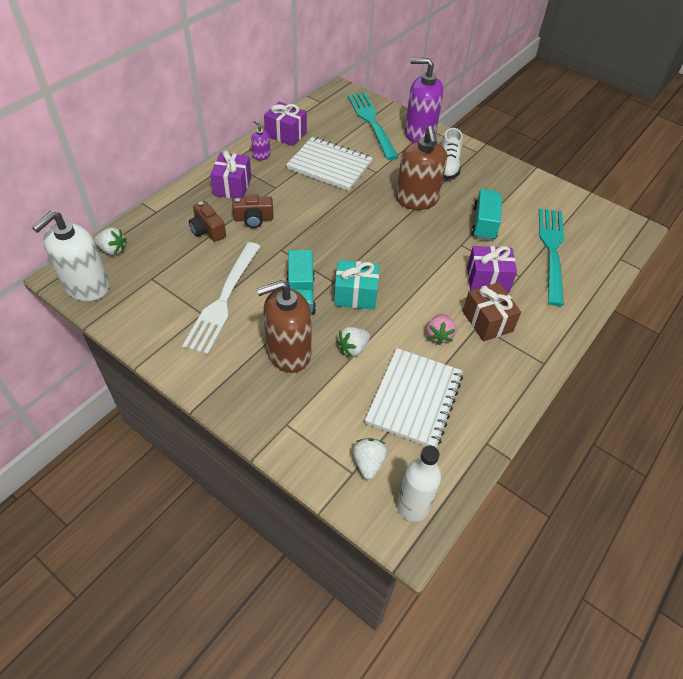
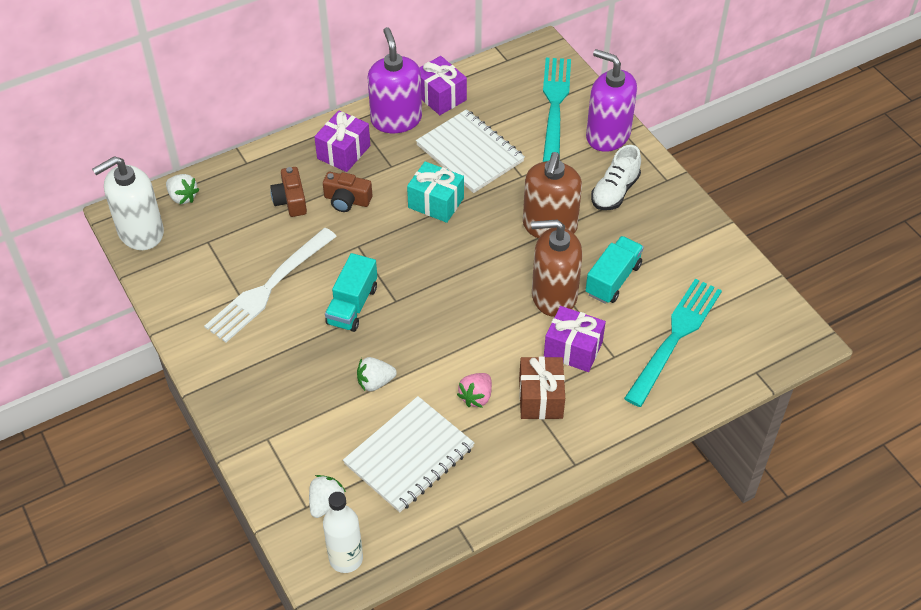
camera: 25 degrees right, 0 degrees up
purple soap dispenser [251,120,270,160] -> purple soap dispenser [367,27,422,133], size x2.24
brown soap dispenser [257,280,312,373] -> brown soap dispenser moved to [531,220,583,317]
turquoise gift [334,260,379,310] -> turquoise gift moved to [407,161,464,223]

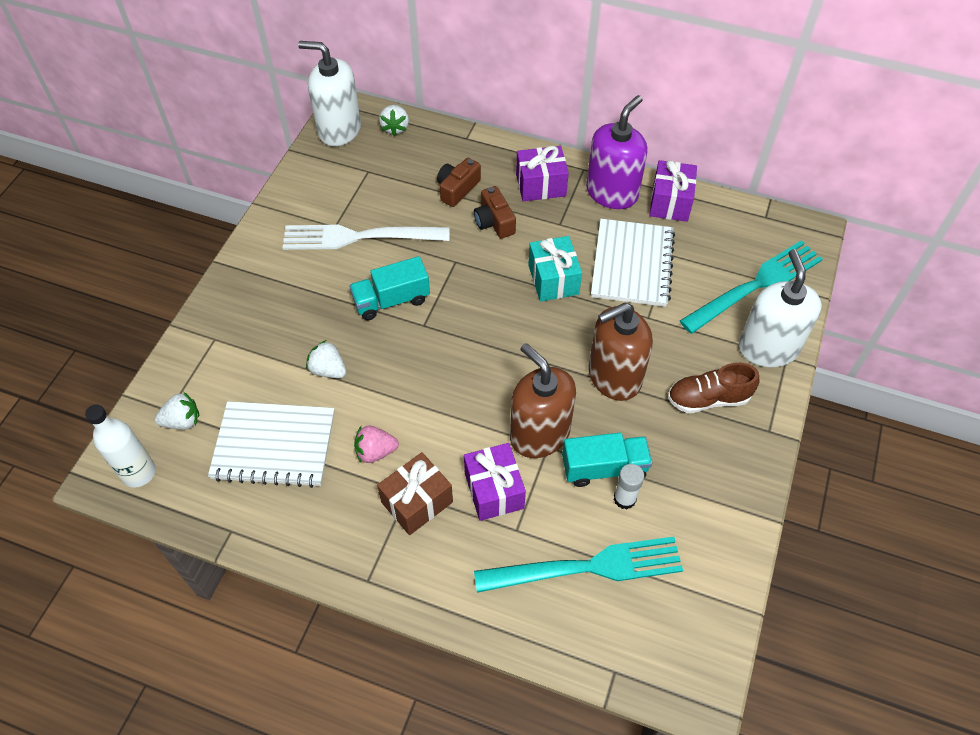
camera: 50 degrees right, 5 degrees up
purple soap dispenser [586,49,637,152] -> white soap dispenser [739,249,822,367]
white shoe [591,145,641,210] -> brown shoe [668,363,760,413]
none -> white glue stick [614,464,644,509]

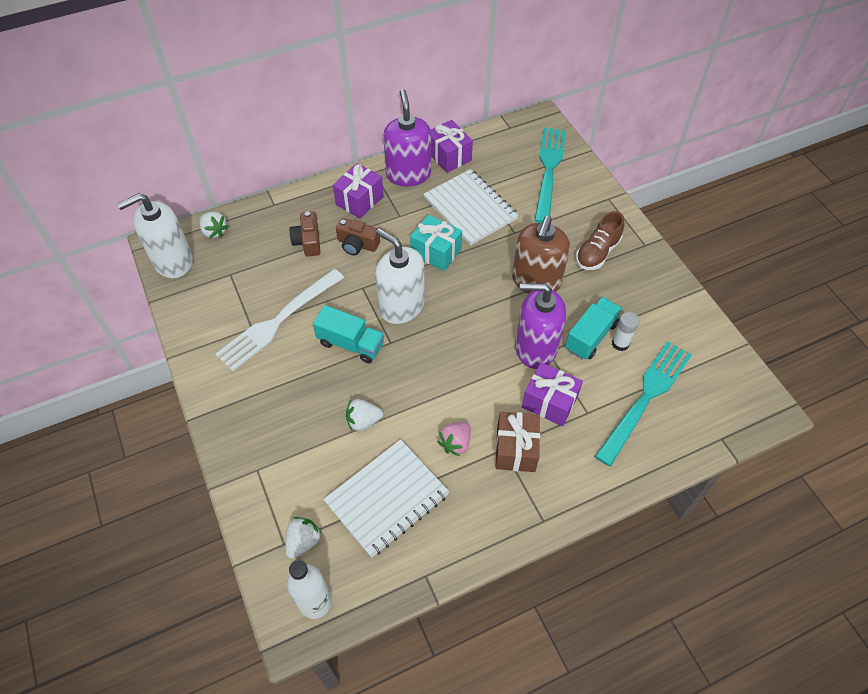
camera: 45 degrees left, 0 degrees up
turquoise truck [349,256,430,320] -> turquoise truck turned 90 degrees counterclockwise [313,305,384,363]
brown soap dispenser [510,343,576,458] -> purple soap dispenser [515,283,566,369]
white soap dispenser [739,249,822,367] -> white soap dispenser moved to [375,228,425,324]

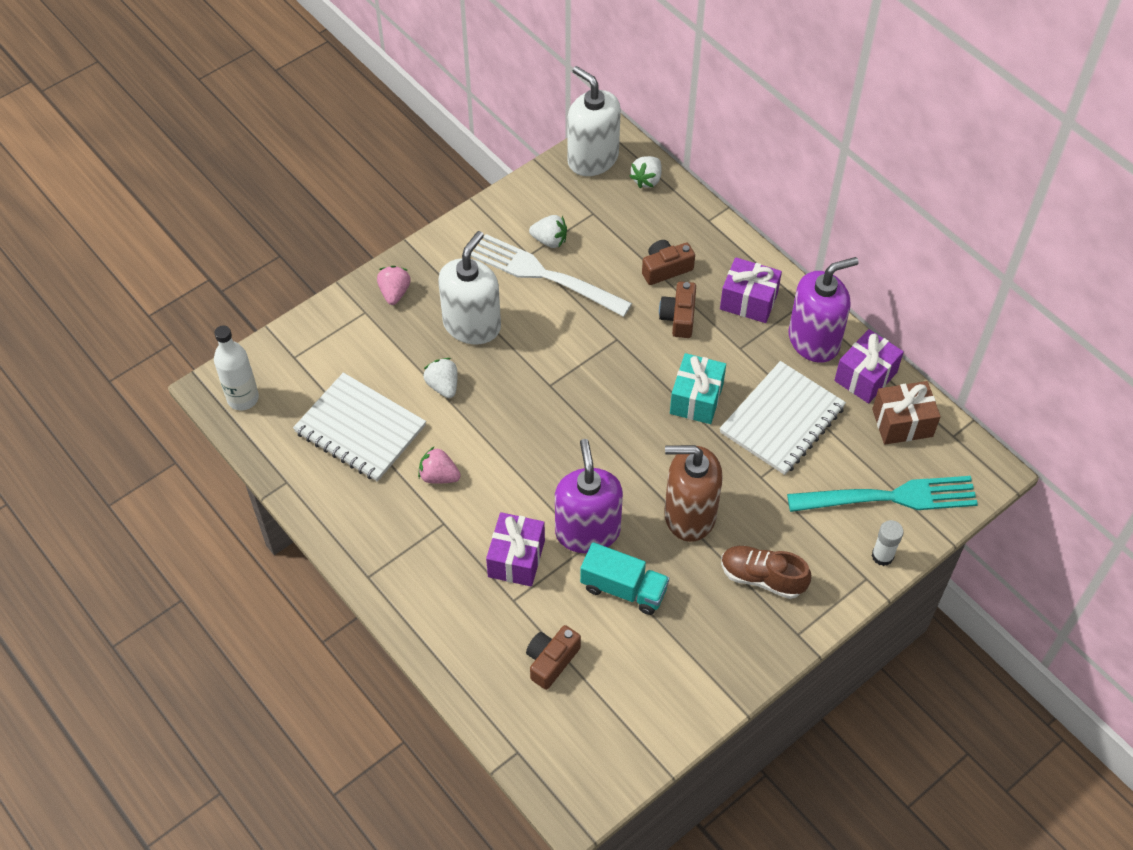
camera: 75 degrees right, 0 degrees up
white strawberry [285,517,322,559] -> white strawberry moved to [529,215,567,248]
turquoise truck [313,305,384,363] -> none
white soap dispenser [375,228,425,324] -> white soap dispenser moved to [438,231,501,344]
brown gift [495,412,540,472] -> brown gift moved to [872,381,941,444]
turquoise fork [595,341,692,466] -> brown camera [526,625,581,690]
white glue stick [612,312,639,351] -> white glue stick moved to [872,520,904,566]
none -> pink strawberry [377,266,411,305]

